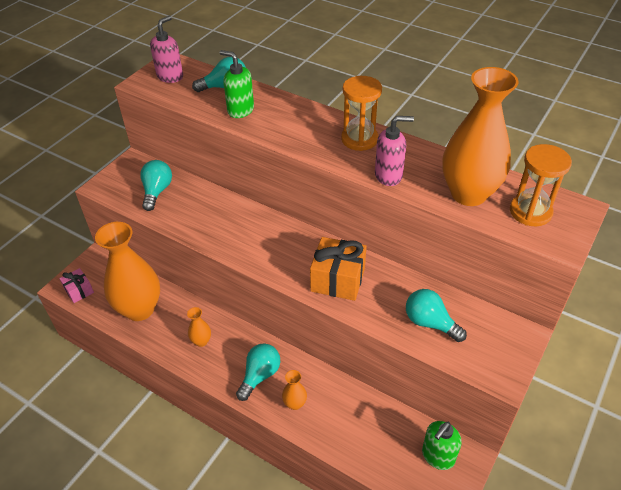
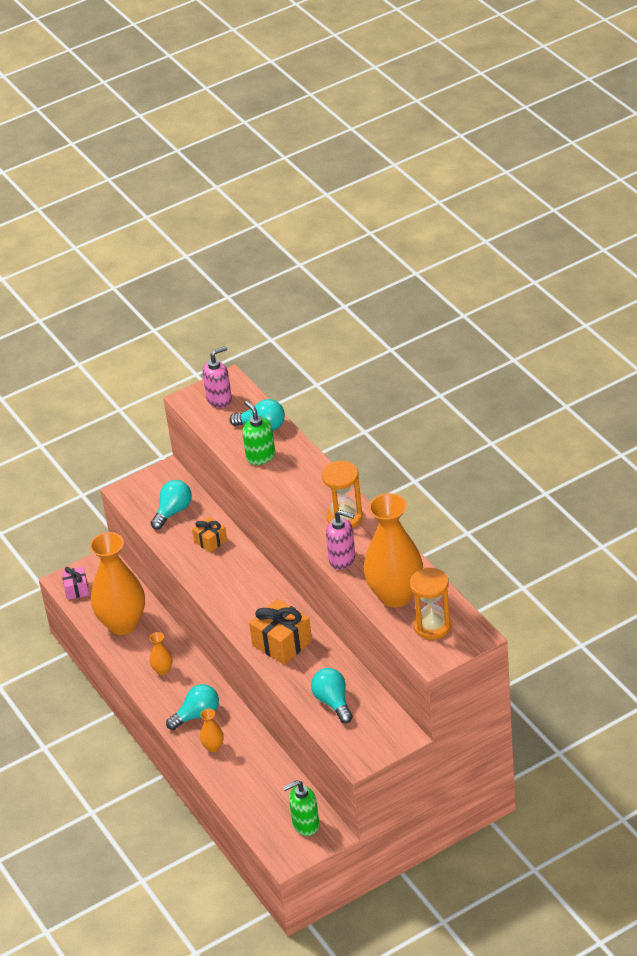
camera: 30 degrees right, 5 degrees down
none -> orange gift [192,517,227,553]

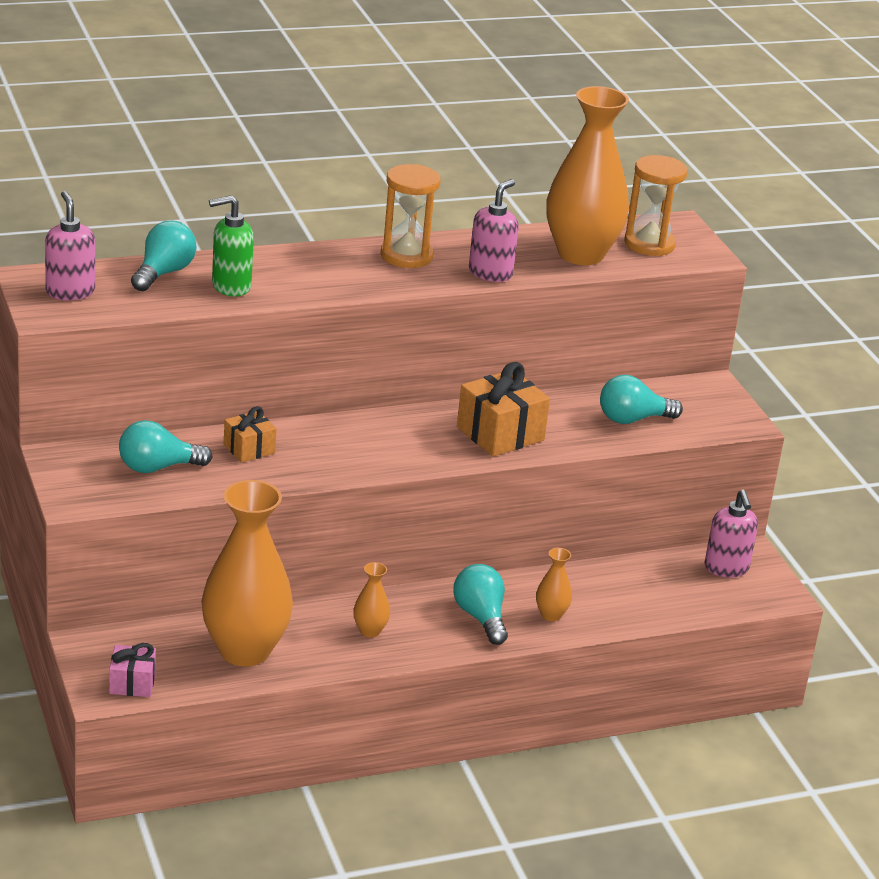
camera: 85 degrees left, 10 degrees down
turquoise light bulb [151,480,192,530] -> turquoise light bulb turned 60 degrees counterclockwise [119,420,212,473]
green soap dispenser [283,780,320,836] -> pink soap dispenser [704,490,758,577]

